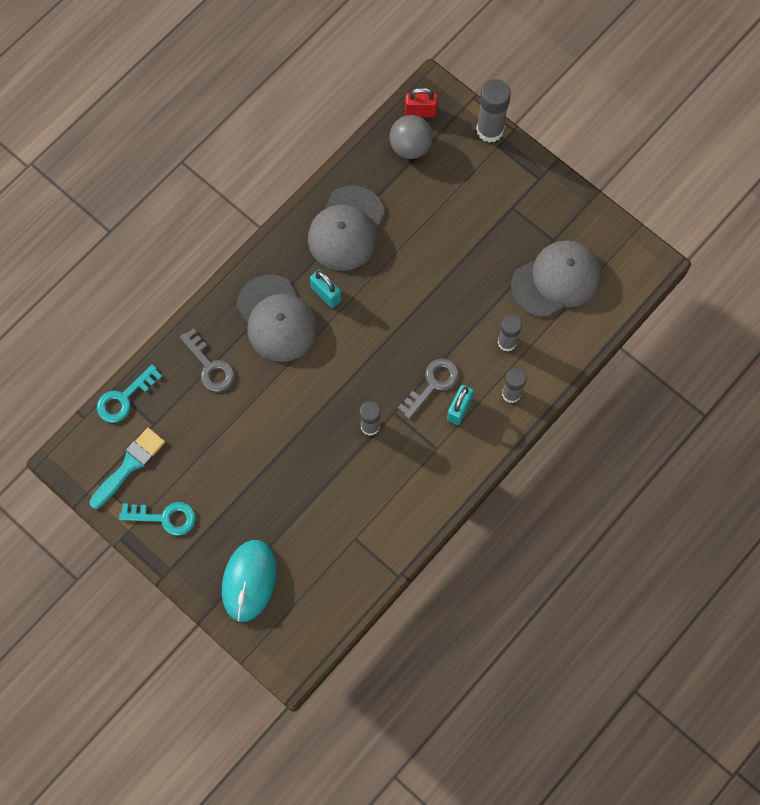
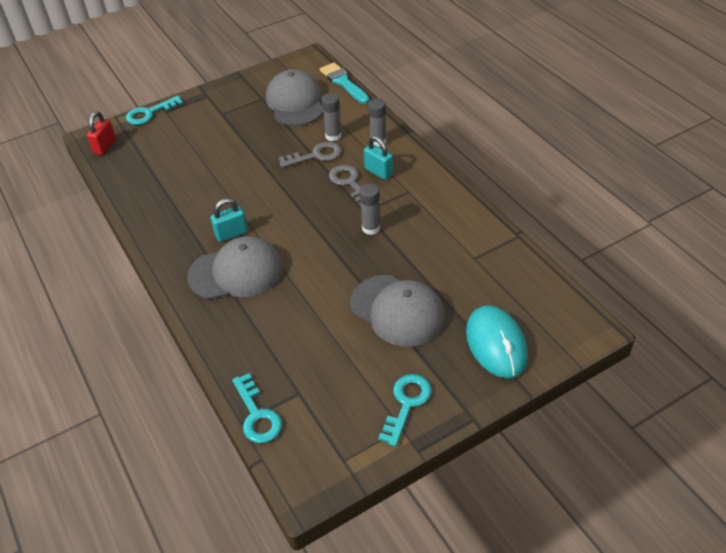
camera: 70 degrees left, 25 degrees down
turquoise brush [89,428,165,509] -> turquoise brush moved to [320,63,369,104]
grey key [180,328,234,392] -> grey key moved to [278,141,342,168]
turquoise mouse [222,540,277,622] -> turquoise mouse turned 45 degrees clockwise [466,305,528,378]
grey cap [308,185,385,271] -> grey cap moved to [350,275,445,347]
grey ball [389,115,433,159] -> none
grey glue stick [476,79,511,143] -> turquoise key [126,96,183,125]

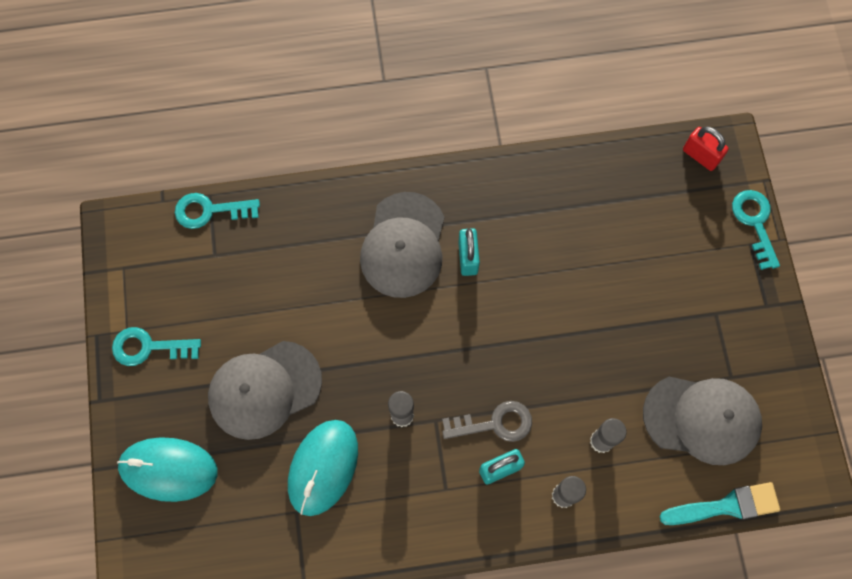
camera: 110 degrees right, 25 degrees up
grey key [278,141,342,168] -> none
turquoise key [378,374,432,447] -> turquoise key turned 135 degrees clockwise [112,327,201,366]
none -> turquoise mouse [288,420,358,516]

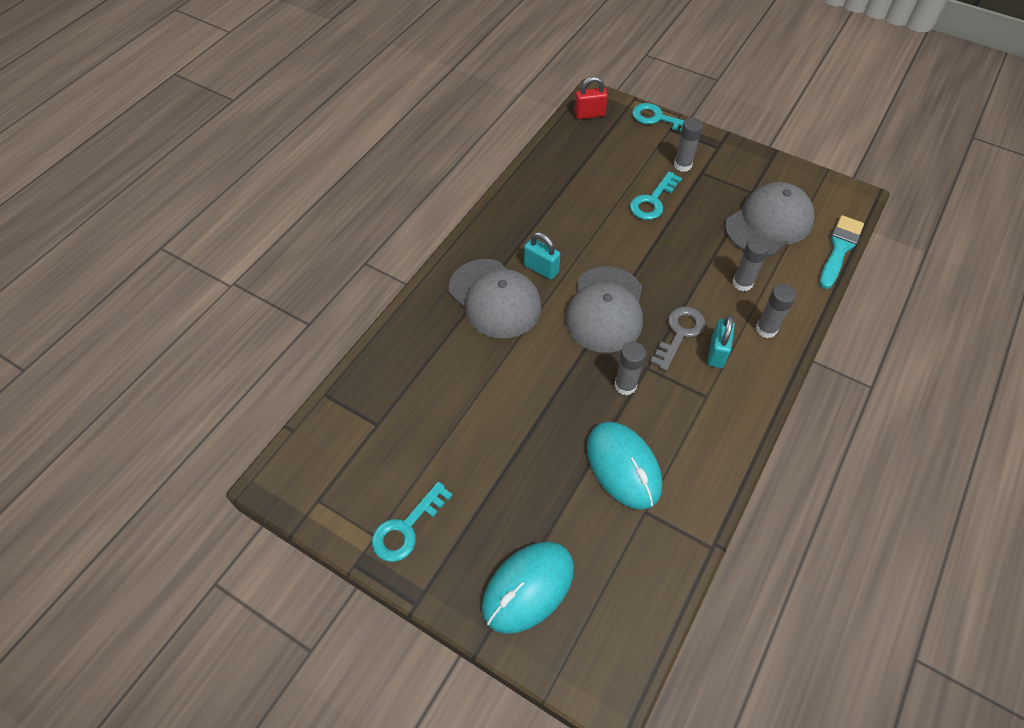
camera: 50 degrees left, 15 degrees down
turquoise key [175,193,260,229] -> turquoise key moved to [630,171,682,220]
grey cap [208,341,322,440] -> grey cap moved to [565,266,643,353]
none -> grey glue stick [674,118,703,172]

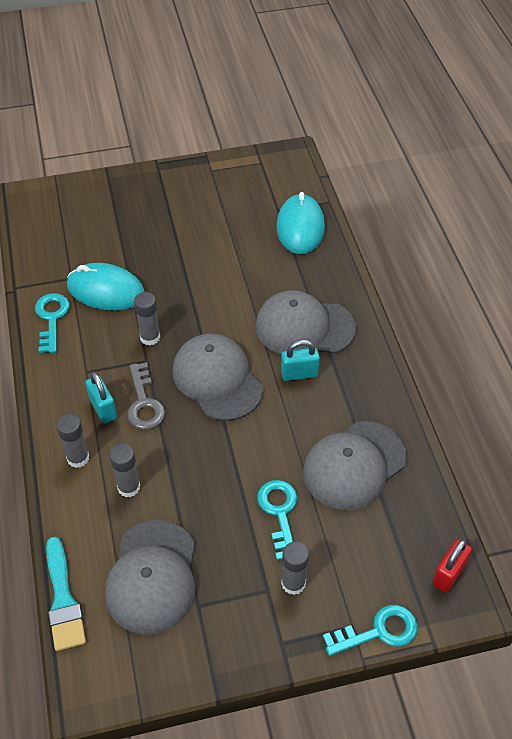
camera: 135 degrees right, 5 degrees down
turquoise key [372,482,453,562] -> turquoise key moved to [35,293,70,353]
turquoise mouse [482,542,574,634] -> turquoise mouse moved to [276,192,325,254]
none -> grey cap [303,421,407,510]

